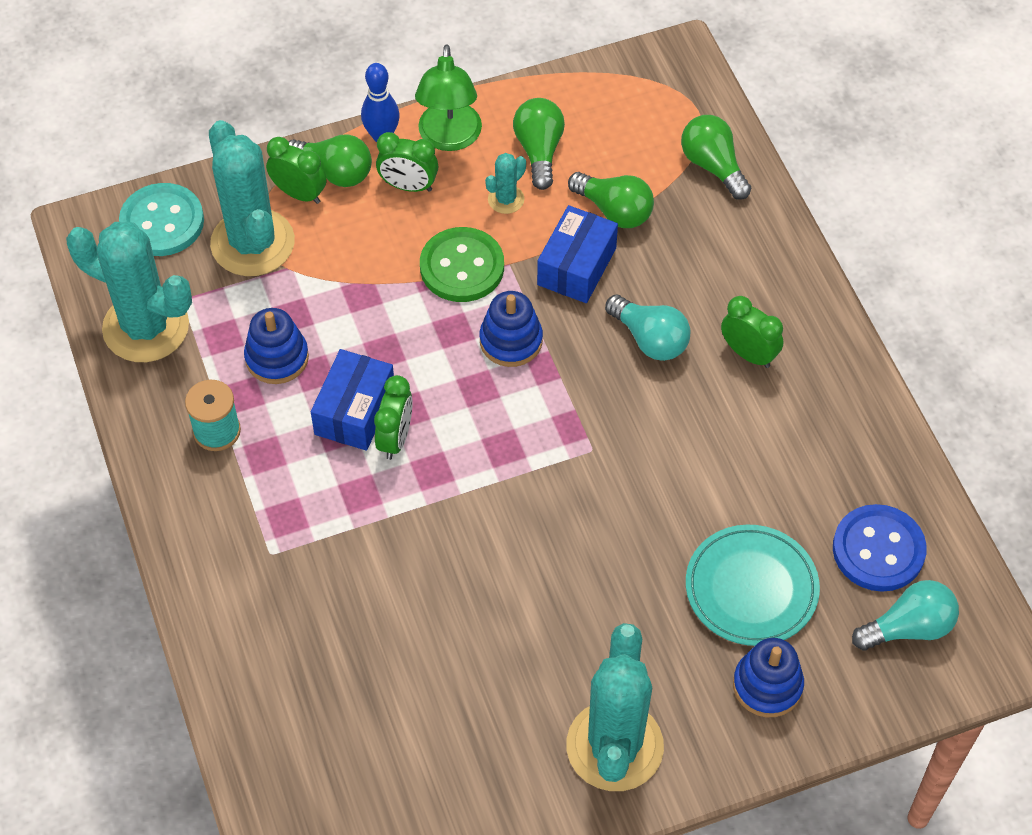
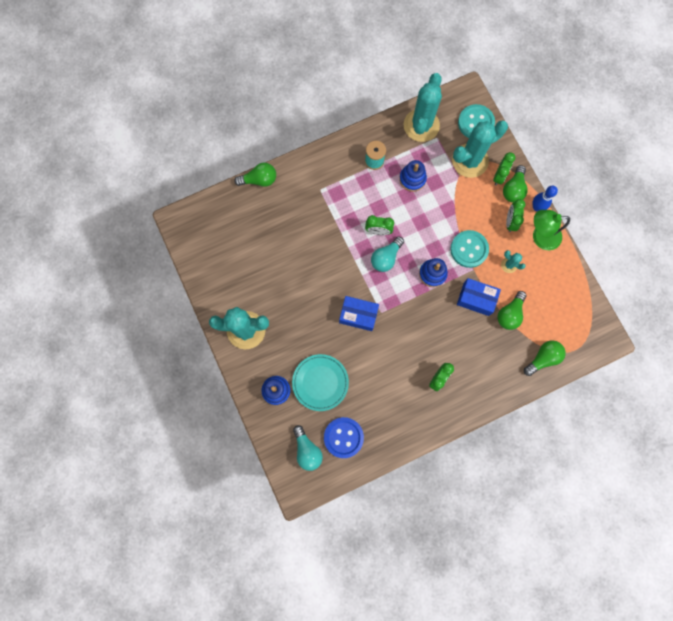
camera: 85 degrees right, 20 degrees up
blue box [311,349,394,451] -> blue box moved to [339,296,379,331]
green button [420,227,504,302] -> turquoise button [450,230,489,268]
green light bulb [513,98,565,190] -> green light bulb moved to [234,162,276,187]
turquoise light bulb [605,295,690,361] -> turquoise light bulb moved to [371,236,404,272]

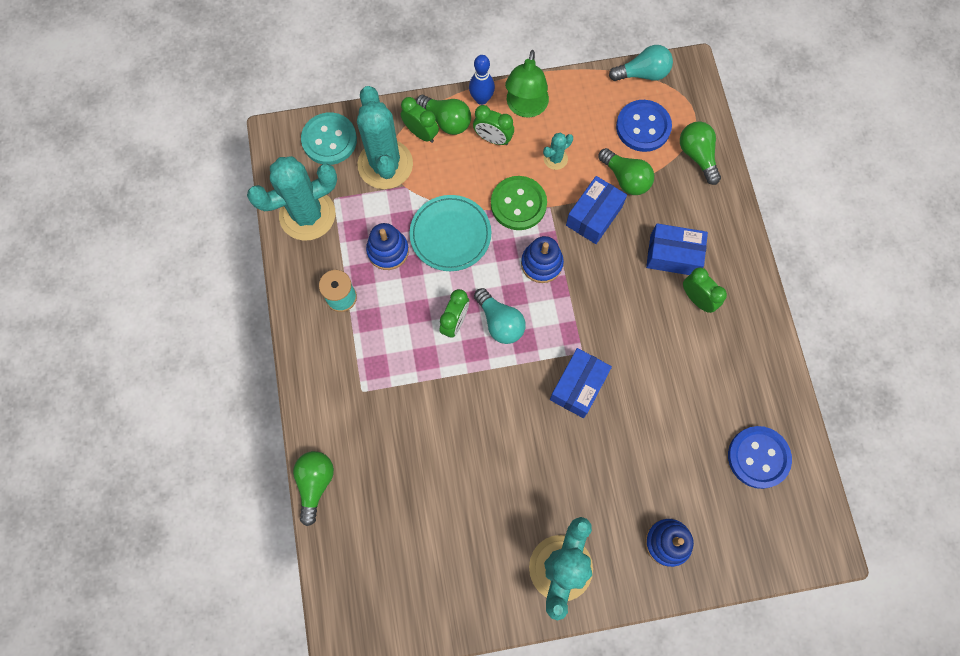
camera: 75 degrees left, 5 degrees down
turquoise plate [292,354,349,411] -> turquoise plate moved to [410,195,491,271]
turquoise light bulb [293,425,323,471] -> turquoise light bulb moved to [609,45,673,81]
turquoise cactus [404,73,442,142] -> turquoise cactus turned 60 degrees counterclockwise [247,156,337,241]
turquoise button [450,230,489,268] -> green button [491,176,547,230]
none -> blue button [616,100,672,152]
none -> blue box [646,223,708,275]

